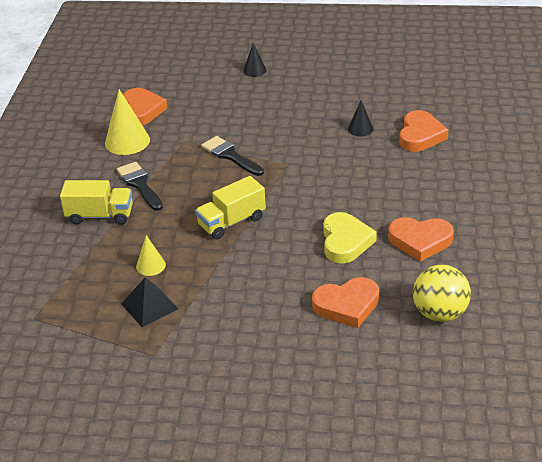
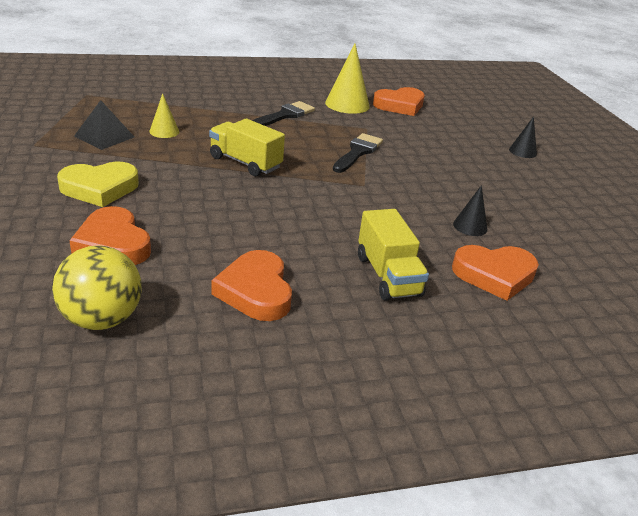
camera: 65 degrees right, 5 degrees down
yellow truck [60,180,133,225] -> yellow truck moved to [358,209,429,301]
yellow heart [323,212,377,263] -> yellow heart moved to [57,162,139,207]

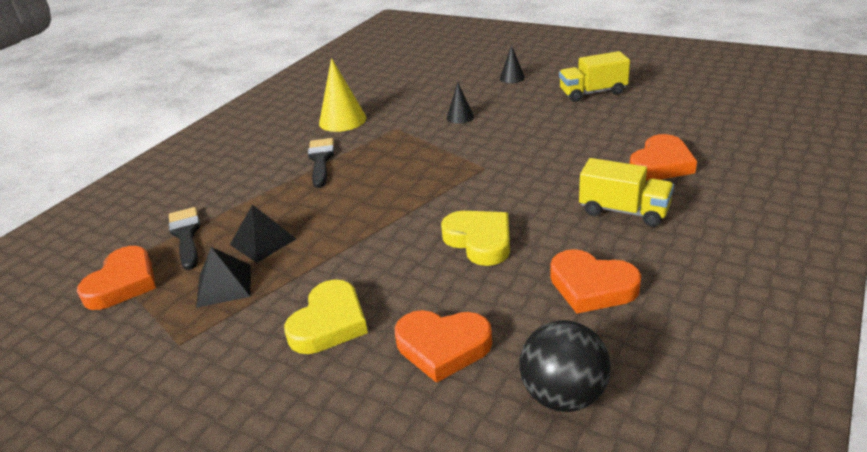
camera: 40 degrees left, 0 degrees up
yellow ball [52,246,142,330] -> black ball [520,320,611,412]
yellow cone [150,93,179,138] -> black pyramid [230,205,296,263]
yellow truck [209,119,285,176] -> yellow truck moved to [559,51,630,102]
black brush [333,133,383,173] -> black brush moved to [168,207,200,270]
orange heart [373,87,425,116] -> orange heart moved to [77,246,156,310]
black cone [453,185,487,236] -> black cone moved to [447,82,474,124]
none -> yellow heart [441,211,510,266]

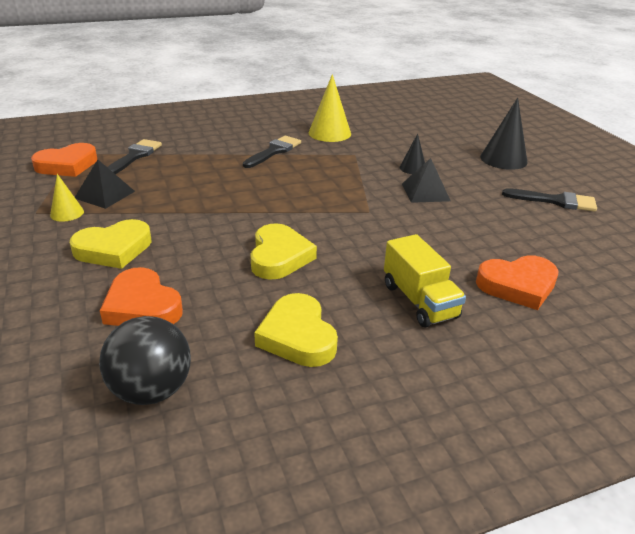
camera: 35 degrees right, 0 degrees up
black pyramid [230,205,296,263] -> black pyramid moved to [402,158,451,203]
black cone [500,45,525,83] -> black cone [480,97,528,170], size x1.77
orange heart [550,249,641,314] -> yellow heart [254,293,338,367]
yellow truck [559,51,630,102] -> black brush [502,188,597,212]
none -> yellow cone [50,174,84,222]

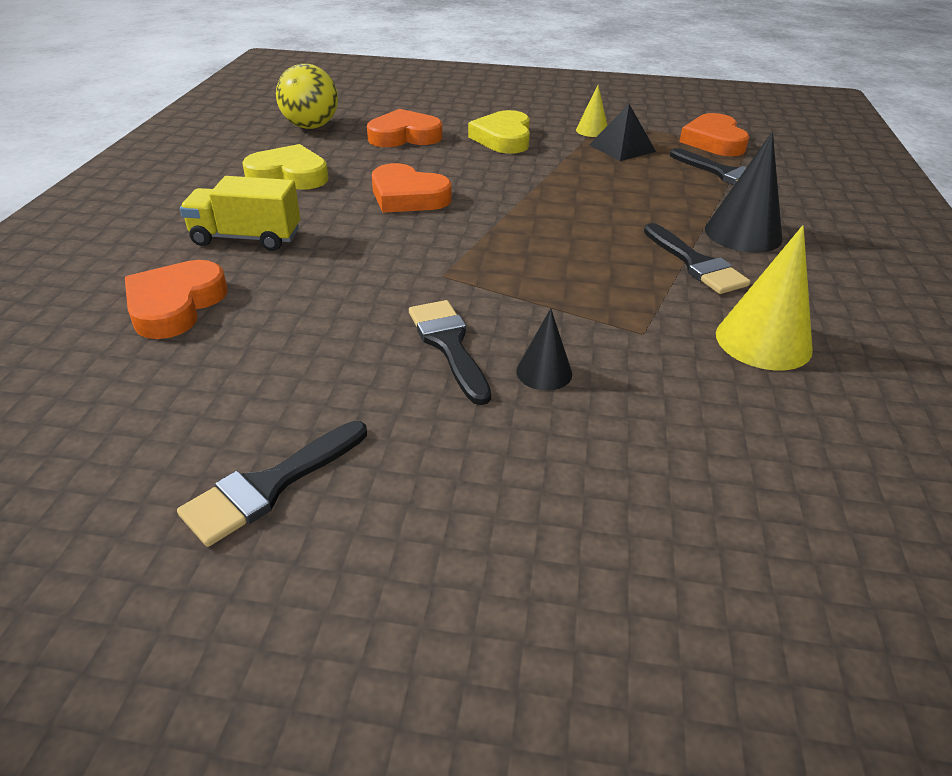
camera: 120 degrees right, 5 degrees up
black ball [99,316,191,405] -> yellow ball [276,64,338,129]
yellow heart [250,223,317,280] -> orange heart [372,163,451,213]
black pyramid [402,158,451,203] -> black brush [409,300,491,405]
black cone [480,97,528,170] -> black cone moved to [705,132,782,253]

